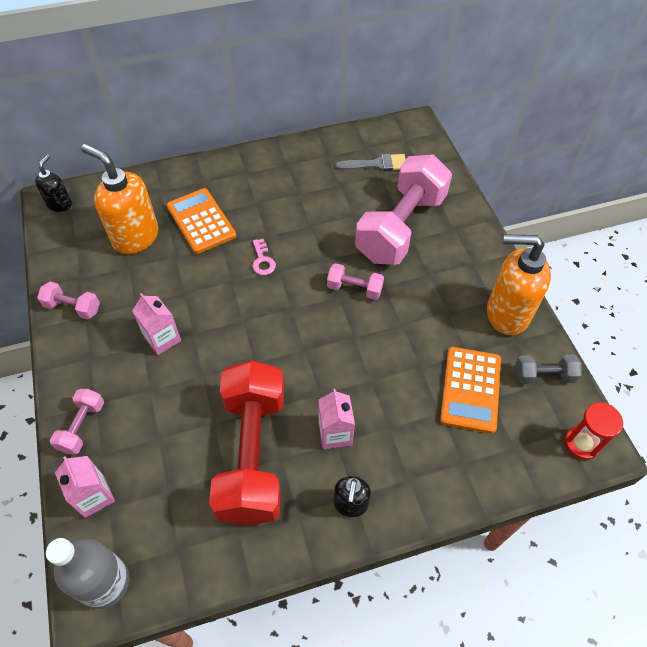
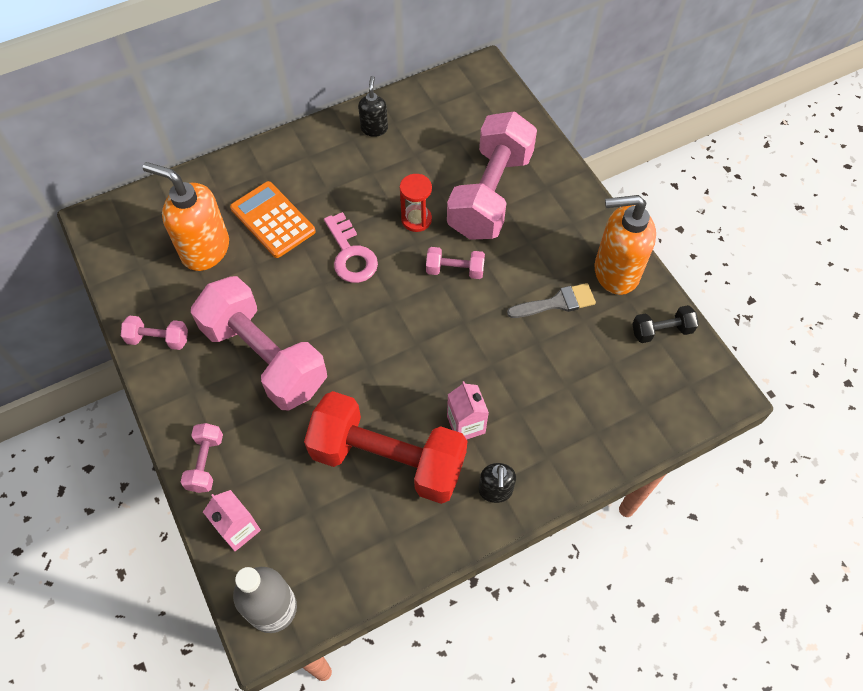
camera: 10 degrees left, 5 degrees up
black soap dispenser [35,154,72,212] -> black soap dispenser moved to [358,76,388,137]
pink carton [132,293,181,355] -> pink dumbbell [191,276,327,410]
red dumbbell [209,360,284,526] -> red dumbbell turned 60 degrees counterclockwise [304,391,467,504]
pink key [252,239,276,275] -> pink key [324,212,378,283], size x1.72
grey brush [335,154,406,171] -> grey brush moved to [507,283,596,318]
orange calculator [440,347,501,434] -> none
grey dumbbell [515,355,582,384] -> black dumbbell [632,305,699,343]
red hourglass [564,403,623,460] -> red hourglass moved to [400,174,432,232]

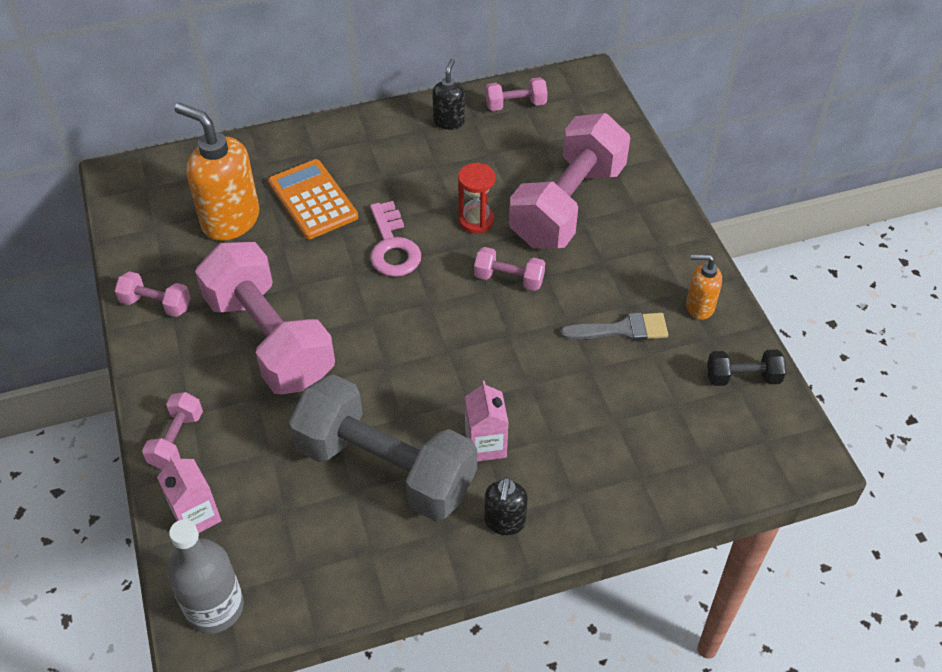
camera: 10 degrees right, 10 degrees down
red dumbbell [304,391,467,504] -> grey dumbbell [289,374,477,521]
orange soap dispenser [595,195,656,295] -> orange soap dispenser [686,254,722,320], size x0.53
none -> pink dumbbell [485,77,548,111]

